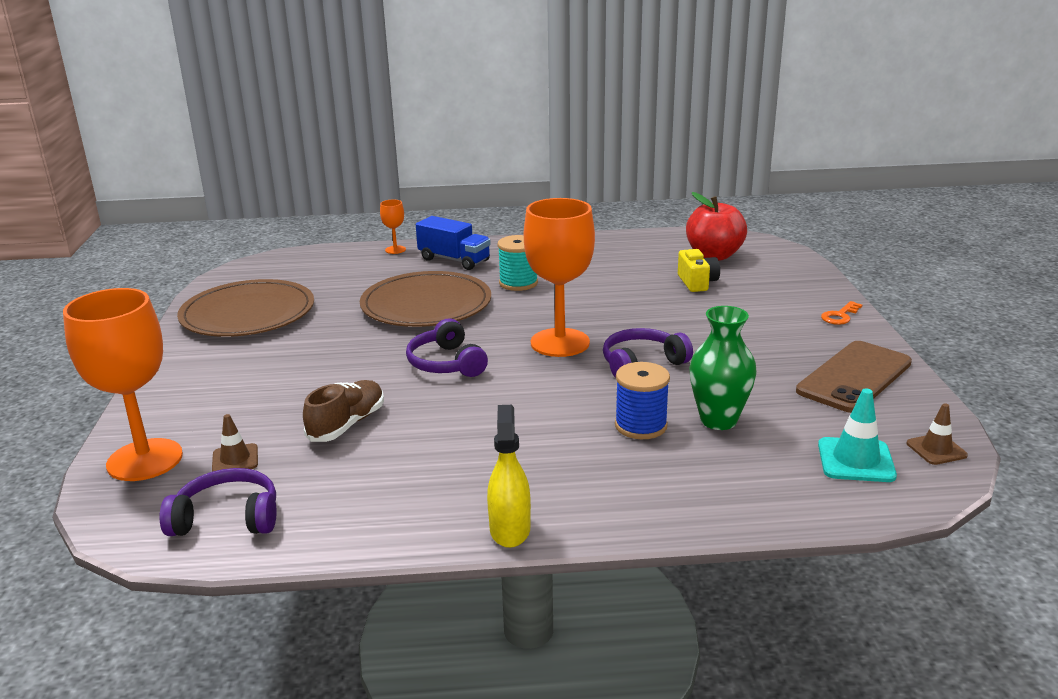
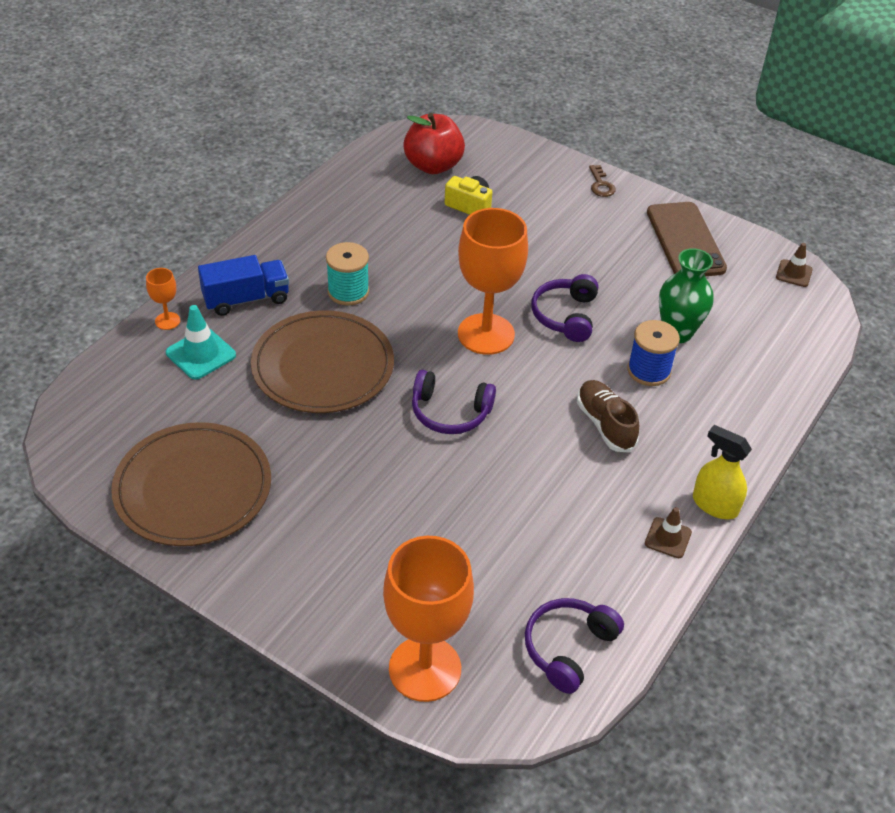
camera: 55 degrees left, 20 degrees up
brown traffic cone [212,414,258,472] -> brown traffic cone moved to [645,507,692,558]
brown shoe [303,380,384,442] -> brown shoe moved to [577,380,639,453]
turquoise traffic cone [818,389,897,482] -> turquoise traffic cone moved to [166,305,236,380]
orange key [821,301,862,325] -> brown key [589,165,616,197]

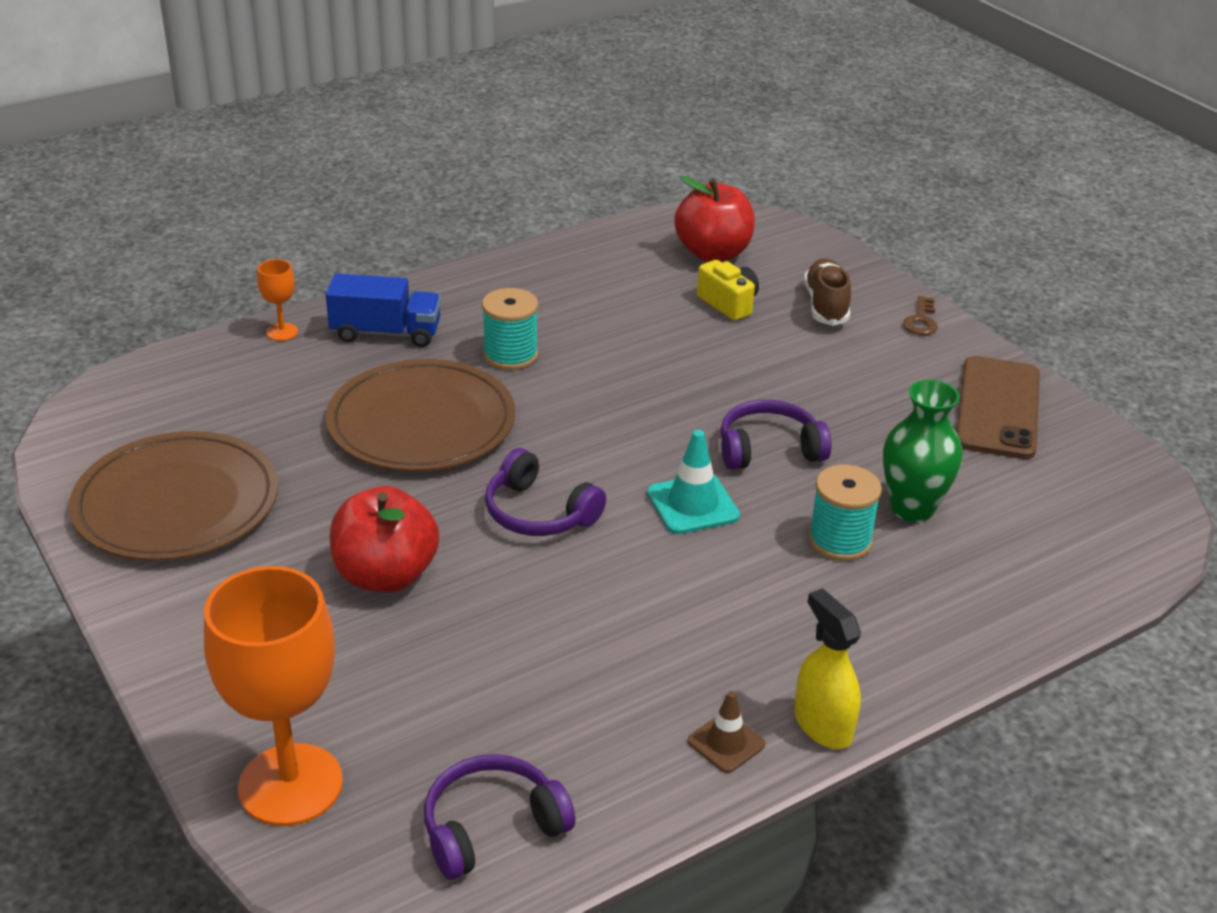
camera: 25 degrees right, 10 degrees down
turquoise traffic cone [166,305,236,380] -> turquoise traffic cone moved to [647,430,740,534]
orange goblet [458,208,528,355] -> none
purple headphones [531,274,598,342] -> purple headphones turned 45 degrees clockwise [720,400,832,470]
brown shoe [577,380,639,453] -> brown shoe moved to [804,258,851,326]
blue spool [627,320,680,386] -> turquoise spool [808,465,882,561]
brown traffic cone [776,243,813,287] -> none
none -> red apple [330,486,439,592]

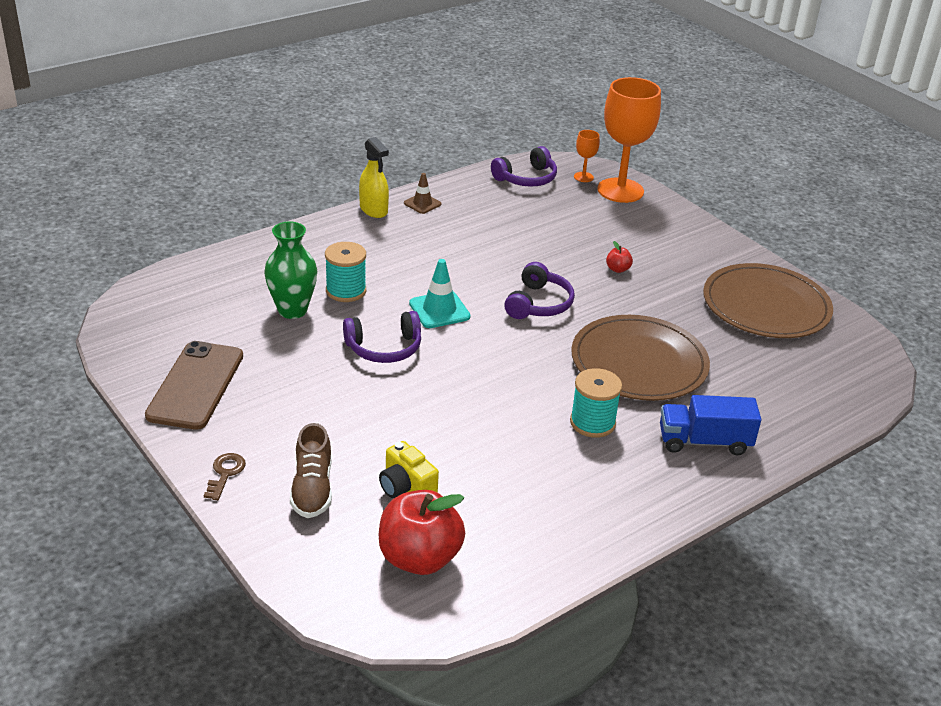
camera: 175 degrees right, 0 degrees up
orange goblet [257,259,298,341] -> orange goblet moved to [574,130,600,182]
red apple [330,486,439,592] -> red apple [606,241,633,273], size x0.42
purple headphones [485,448,606,536] -> purple headphones turned 75 degrees clockwise [504,262,575,319]

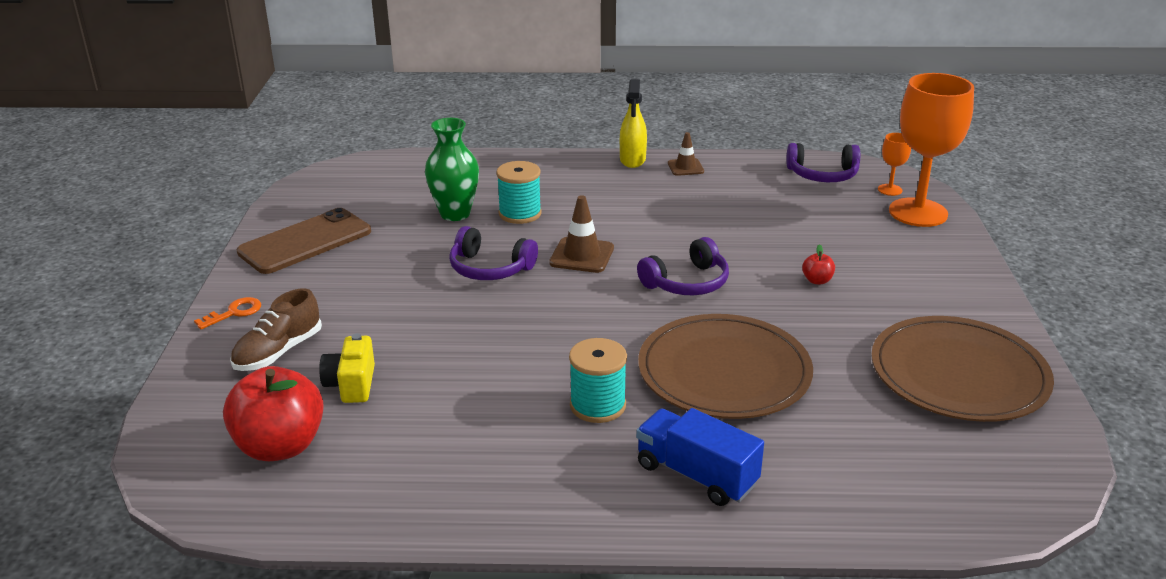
camera: 40 degrees right, 5 degrees down
brown key [204,453,246,500] -> orange key [194,297,261,329]
turquoise traffic cone [409,259,470,328] -> brown traffic cone [549,195,614,273]

